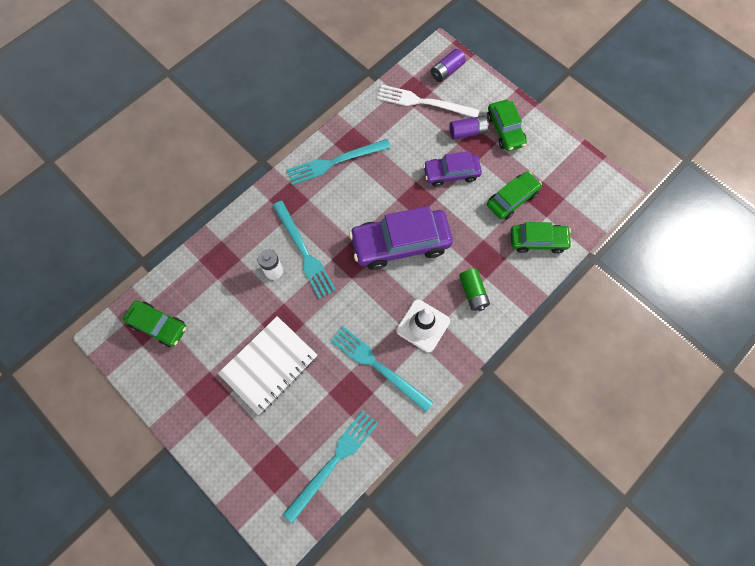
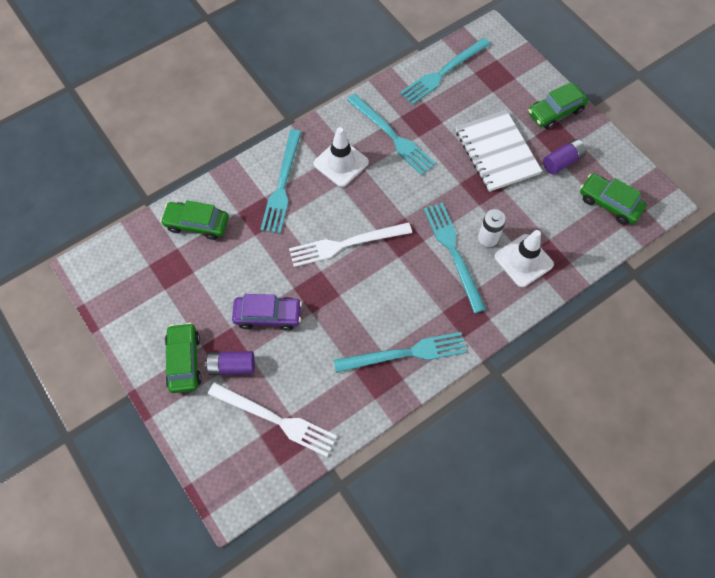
camera: 170 degrees left, 5 degrees down
white notebook [218,316,317,415] -> white notebook turned 75 degrees counterclockwise [456,110,542,192]
purple car [349,206,453,270] -> white fork [289,222,412,267]
purple battery [431,49,466,82] -> purple battery moved to [543,139,586,174]
green battery [459,268,490,311] -> turquoise fork [260,129,302,234]
green car [487,172,542,220] -> green car moved to [528,82,588,129]
none -> white traffic cone [494,230,554,287]

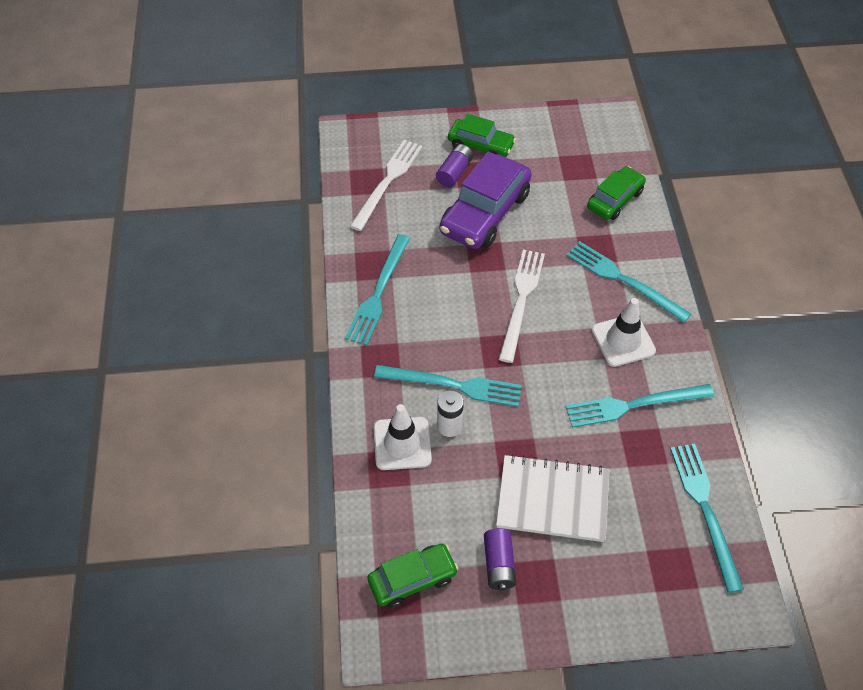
camera: 120 degrees right, 10 degrees down
white fork [208,382,337,457] -> white fork turned 150 degrees clockwise [350,140,423,231]
purple car [232,294,302,330] -> purple car [440,151,532,249], size x1.67
green car [528,82,588,129] -> none

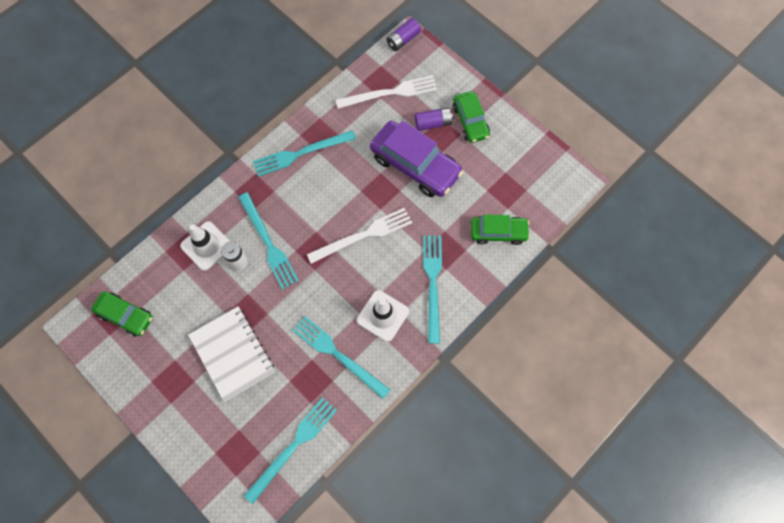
camera: 50 degrees right, 15 degrees up
purple car [440,151,532,249] -> purple car turned 135 degrees counterclockwise [370,121,463,197]
purple battery [484,528,517,591] -> purple battery moved to [386,18,421,51]

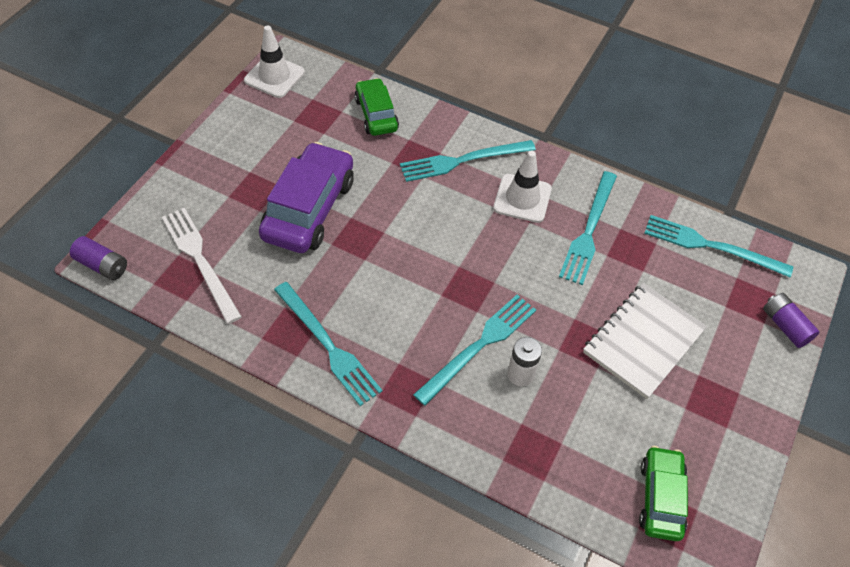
camera: 110 degrees left, 15 degrees down
white traffic cone [180,221,229,271] -> white traffic cone moved to [244,25,305,98]
white fork [307,208,412,264] -> none
purple battery [415,107,453,131] -> purple battery moved to [763,293,819,348]
green car [453,91,490,143] -> none

